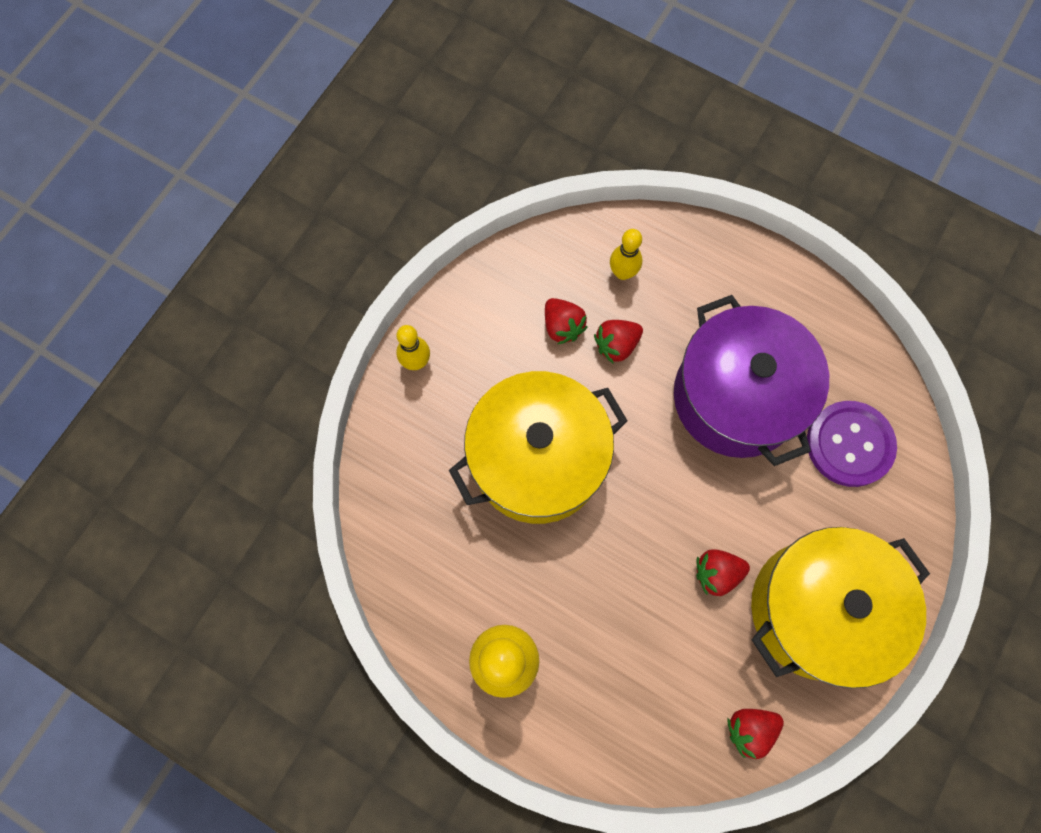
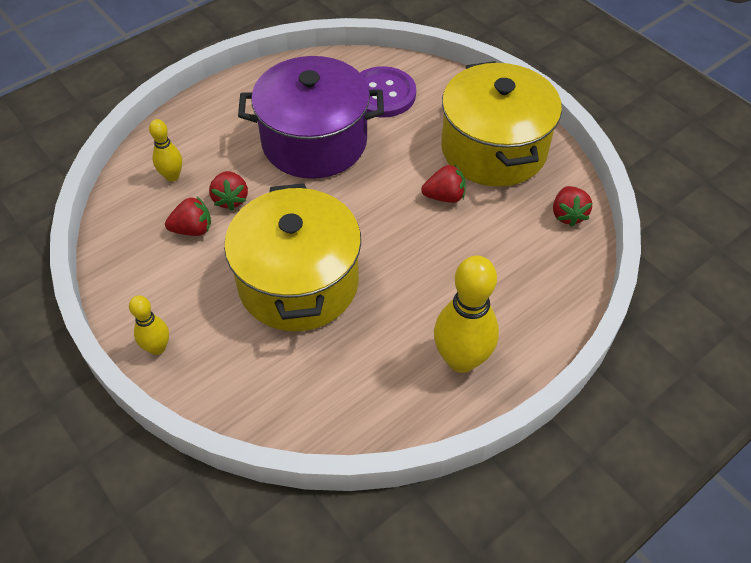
camera: 70 degrees left, 20 degrees down
red strawberry [696,549,750,596] -> red strawberry turned 105 degrees counterclockwise [421,165,466,203]

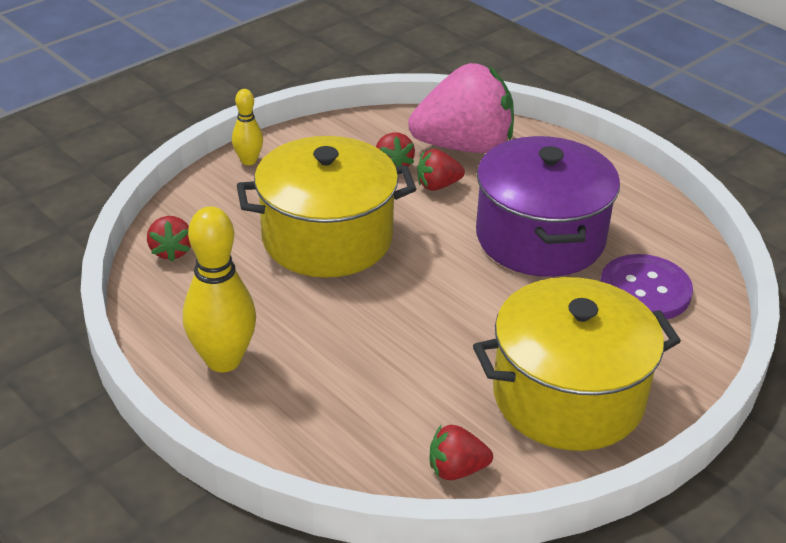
camera: 85 degrees right, 15 degrees down
yellow bowling pin [149,119,182,182] -> pink strawberry [408,63,514,153]
red strawberry [421,165,466,203] -> red strawberry moved to [147,216,191,262]

